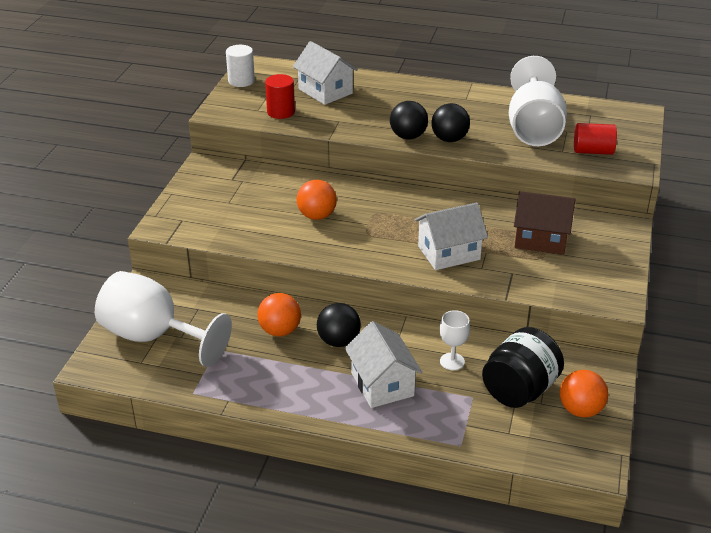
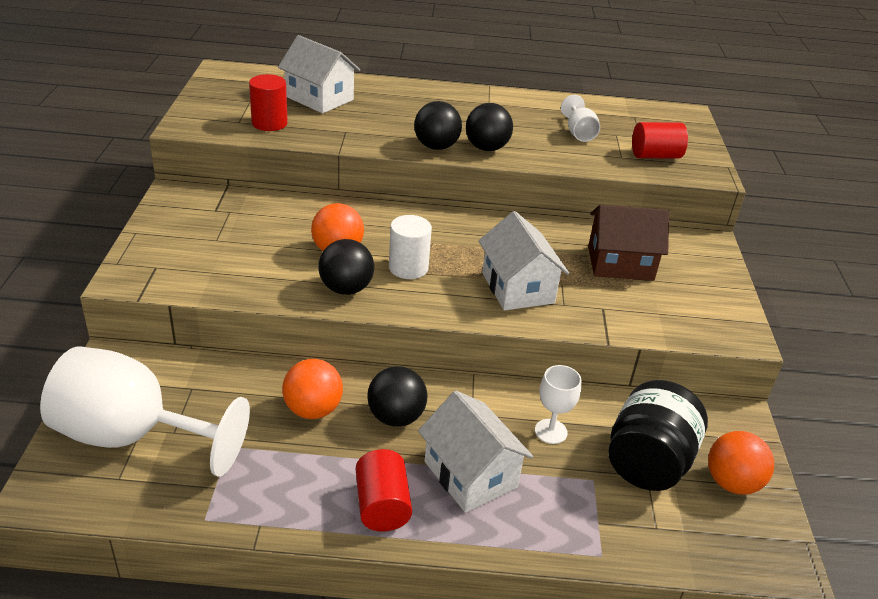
camera: 15 degrees left, 0 degrees up
white cylinder [226,45,255,87] -> white cylinder moved to [389,215,432,279]
white house [415,202,488,270] -> white house turned 75 degrees counterclockwise [478,211,569,311]
white goblet [509,56,567,146] -> white goblet [561,95,600,142], size x0.45
none -> black ball [318,239,374,295]
none -> red cylinder [356,449,412,532]

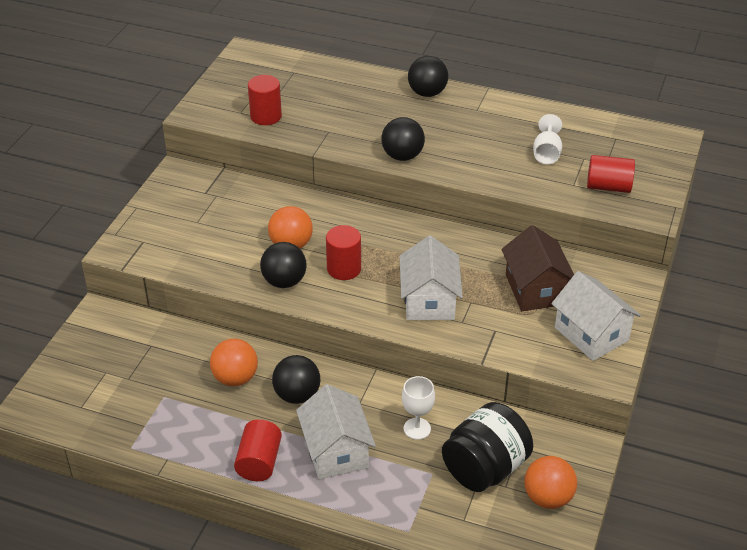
camera: 20 degrees right, 5 degrees up
white goblet [40,346,250,477] -> none
white house [278,35,360,113] -> white house moved to [551,271,641,361]
white cylinder [389,215,432,279] -> red cylinder [326,225,361,280]
black ball [466,103,513,151] -> black ball moved to [408,56,448,97]
brown house [588,205,669,281] -> brown house turned 60 degrees clockwise [502,225,574,311]

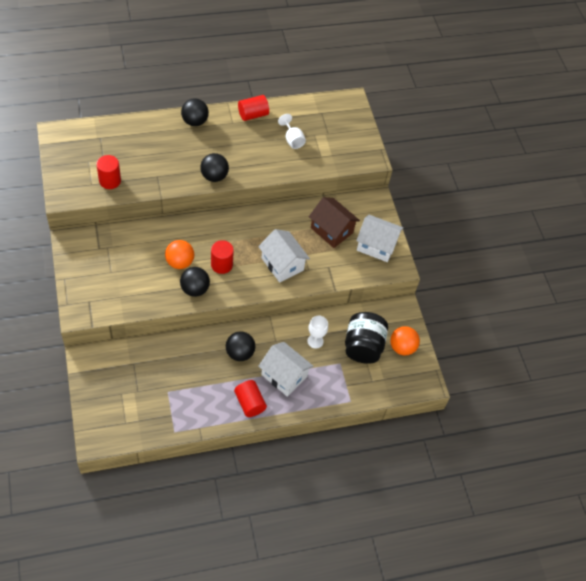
camera: 40 degrees left, 15 degrees up
orange ball [210,339,258,386] -> none
red cylinder [587,155,635,193] -> red cylinder moved to [238,95,269,121]

